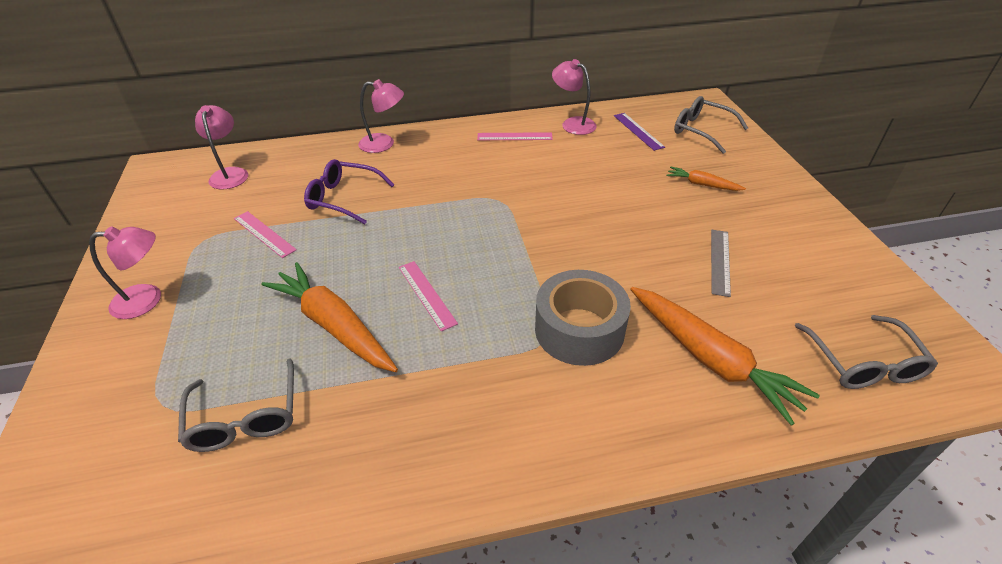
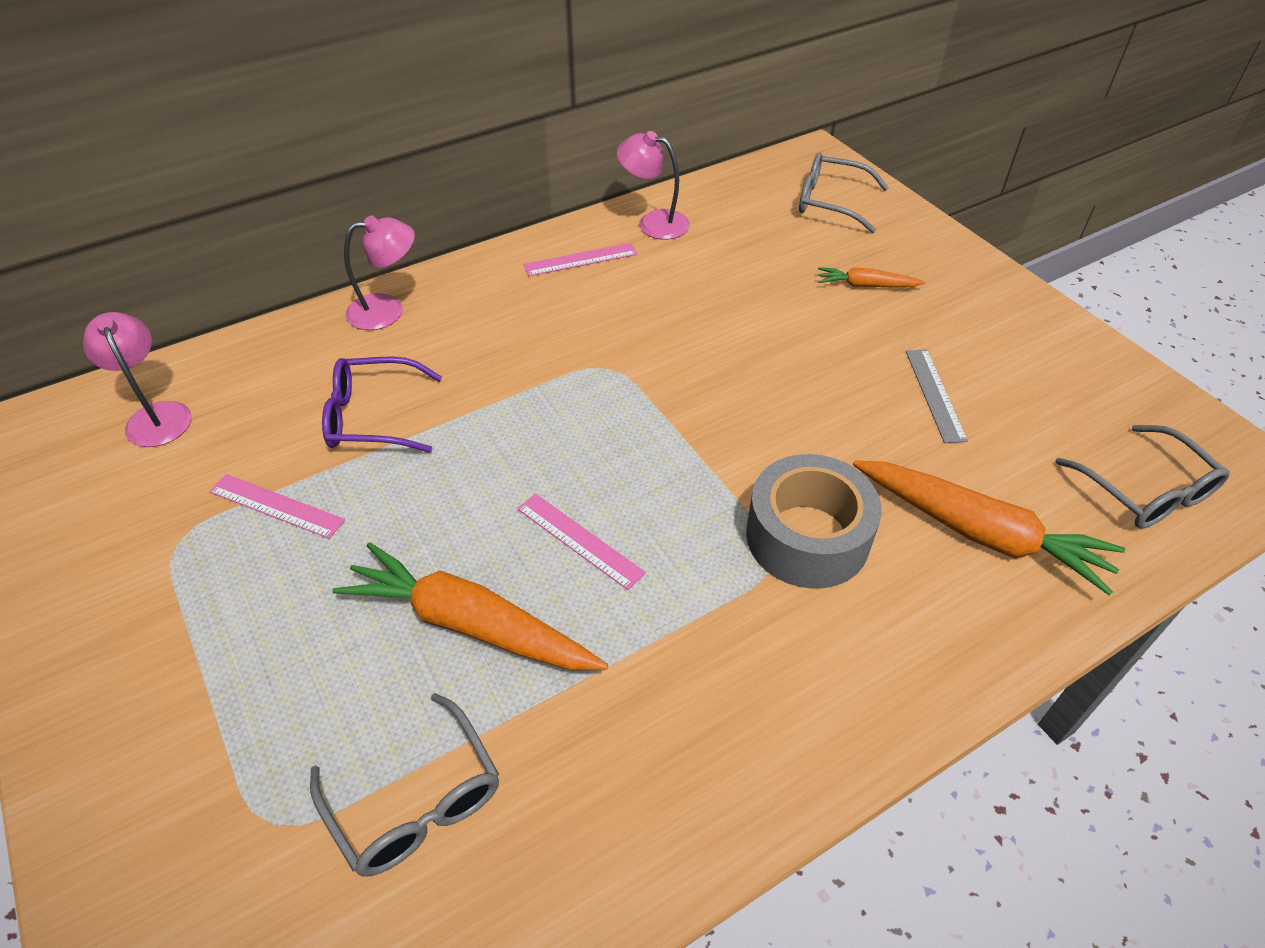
camera: 20 degrees left, 5 degrees up
pink lamp [89,226,161,319] -> none
purple ruler [614,113,665,151] -> none

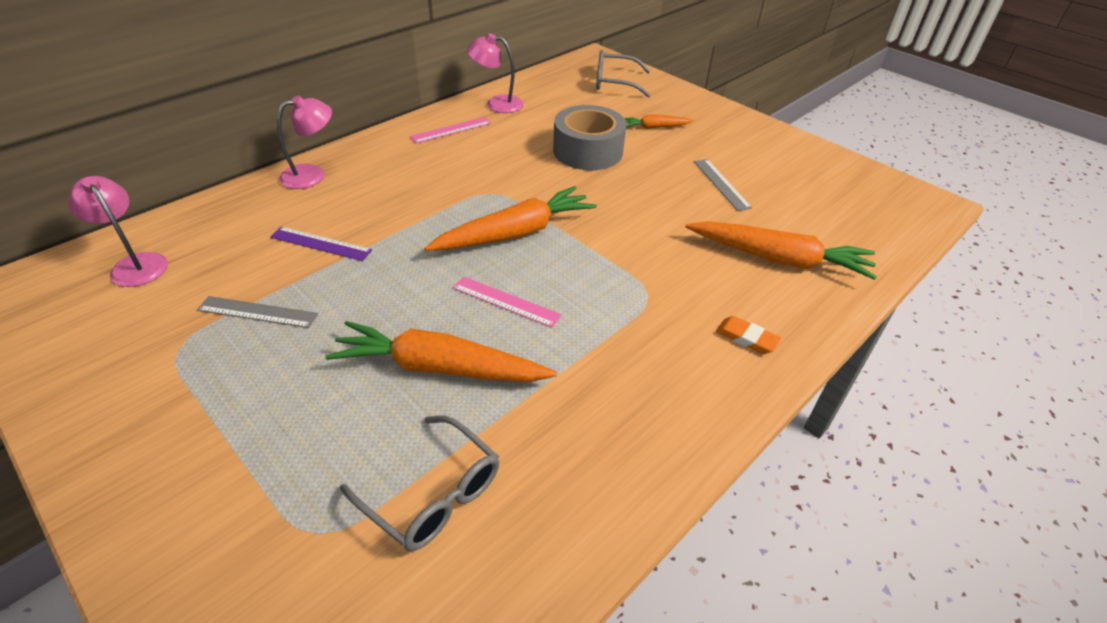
camera: 15 degrees left, 5 degrees down
pink ruler [209,474,345,539] -> grey ruler [197,296,318,328]
purple glasses [322,356,442,453] -> purple ruler [270,227,372,261]
grey tape [746,454,882,589] -> grey tape moved to [553,105,626,170]
grey glasses [1055,425,1230,529] -> none
none -> orange carrot [425,186,597,251]
none -> orange eraser [716,316,781,354]

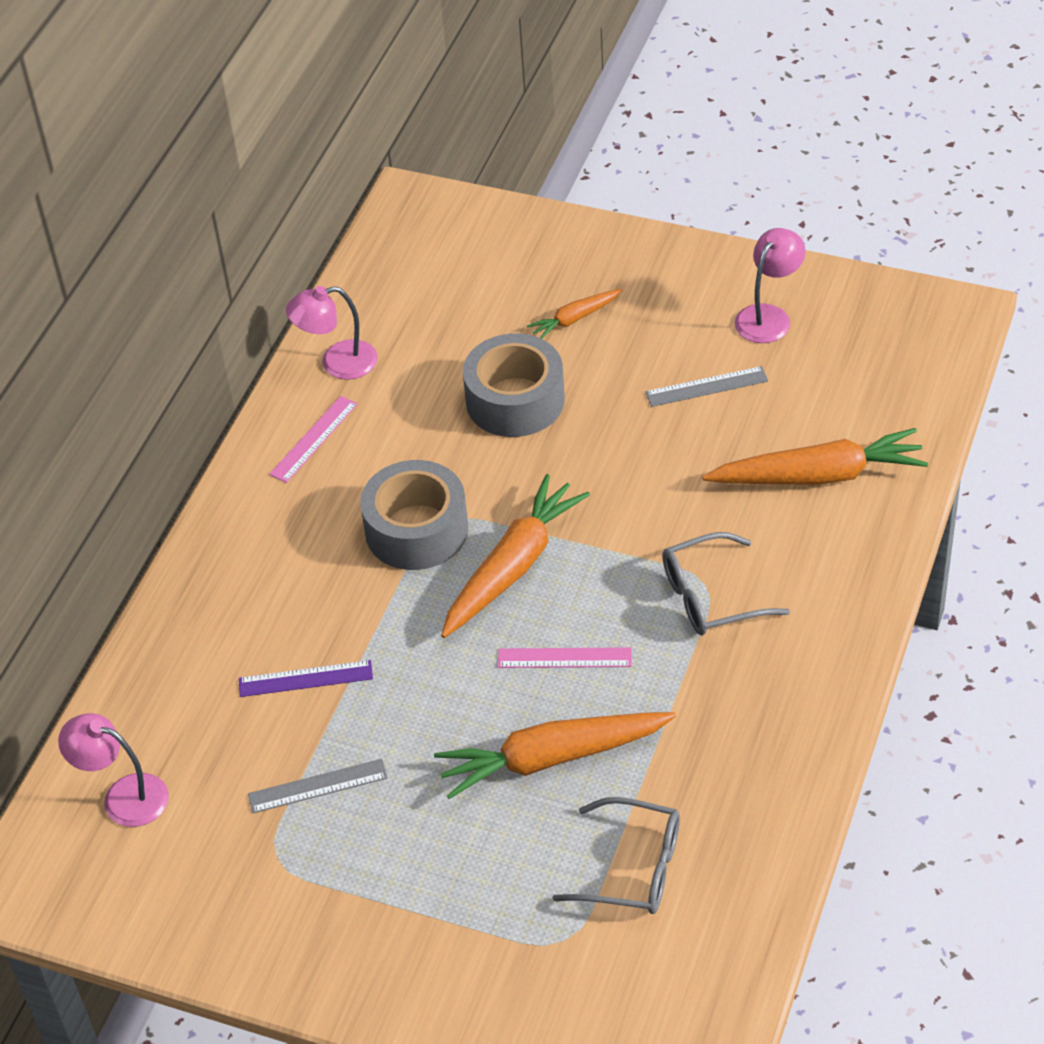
camera: 20 degrees left, 5 degrees up
pink lamp [277,95,332,189] -> pink lamp moved to [735,228,806,343]
grey glasses [596,50,651,98] -> grey glasses moved to [662,532,790,635]
grey ruler [694,159,752,211] -> grey ruler turned 60 degrees counterclockwise [645,366,768,407]
orange eraser [716,316,781,354] -> none
none -> grey tape [360,460,468,570]

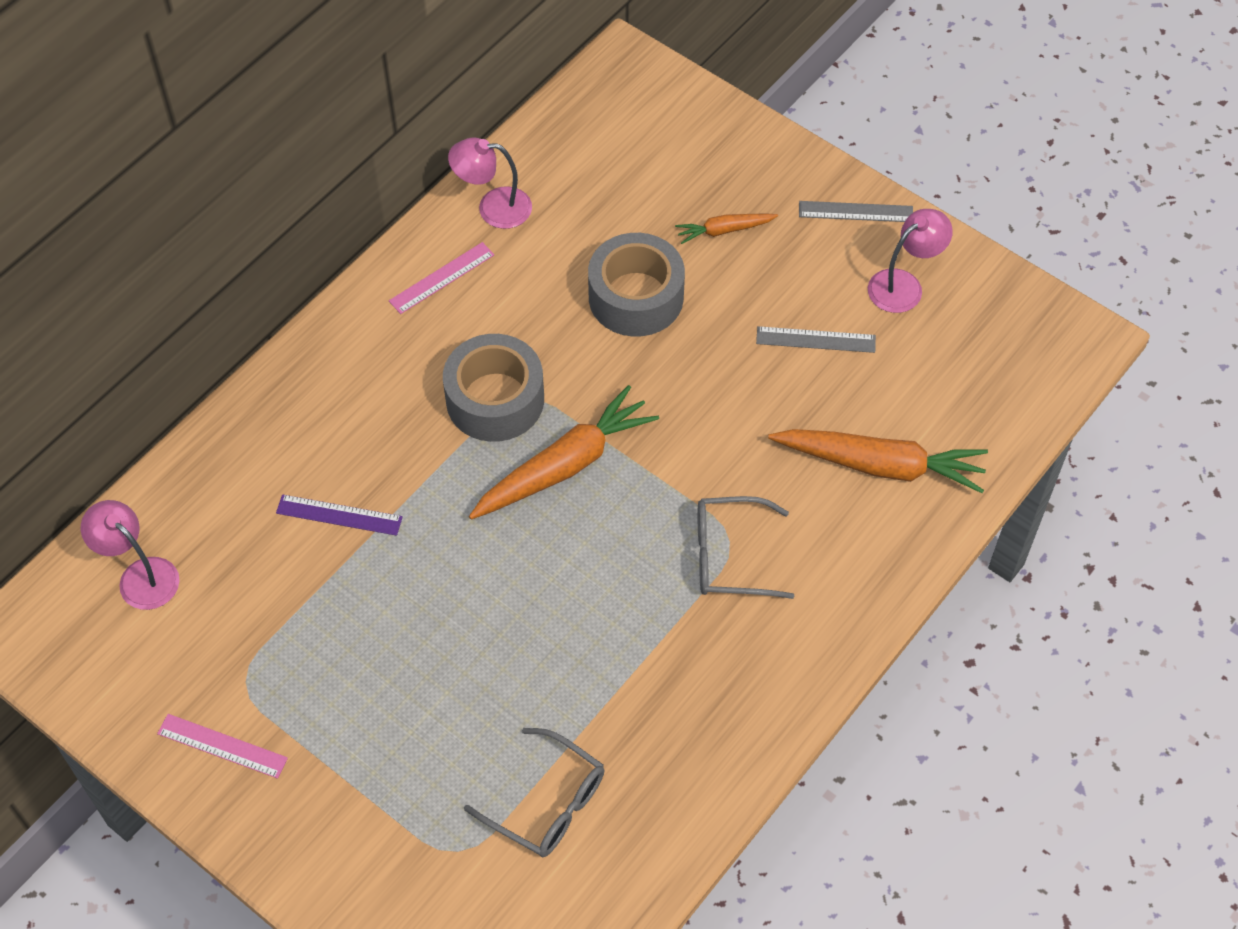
camera: 15 degrees right, 10 degrees up
grey ruler [248,759,388,813] -> grey ruler moved to [799,201,913,222]
orange carrot [434,712,676,799] -> none
pink ruler [498,647,632,668] -> pink ruler moved to [157,714,288,779]

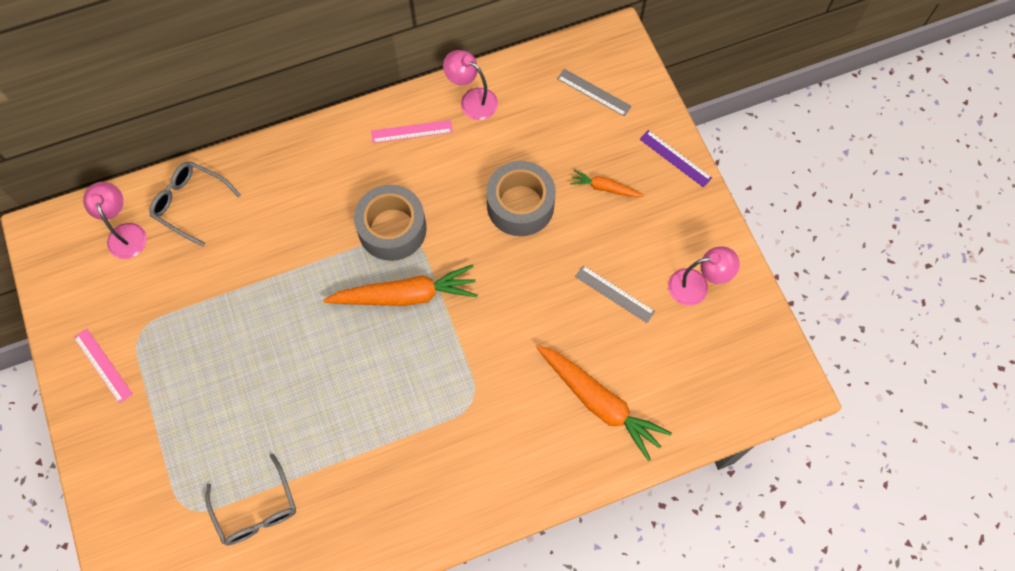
camera: 30 degrees right, 10 degrees up
purple ruler [276,494,403,536] -> purple ruler moved to [640,130,712,188]
grey glasses [698,496,794,599] -> grey glasses moved to [150,161,241,247]
grey ruler [799,201,913,222] -> grey ruler moved to [557,69,632,117]

